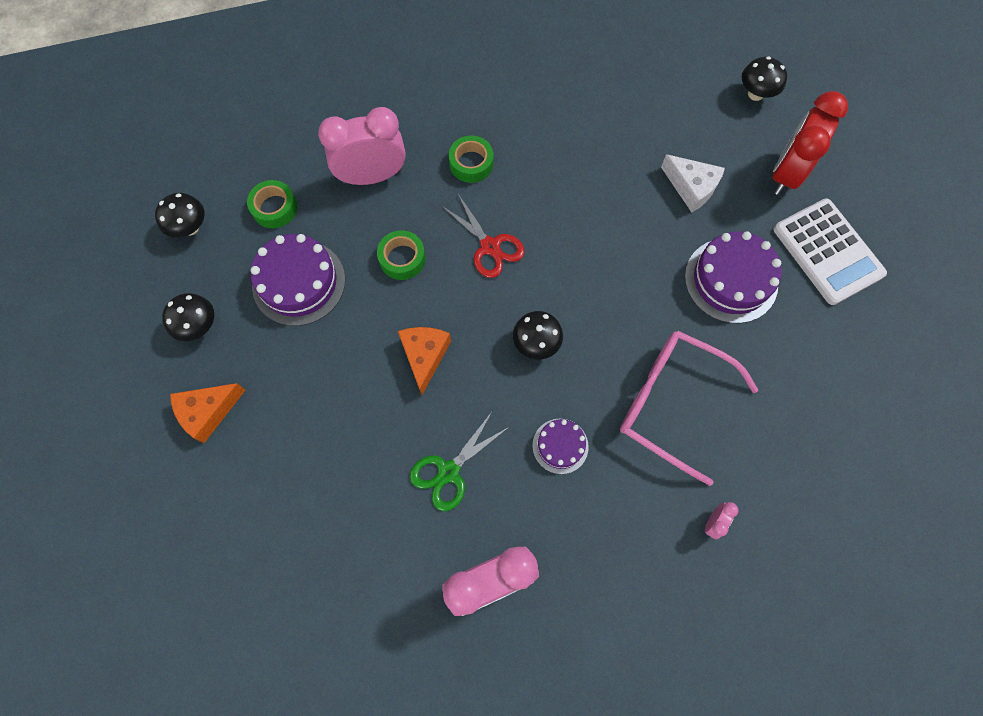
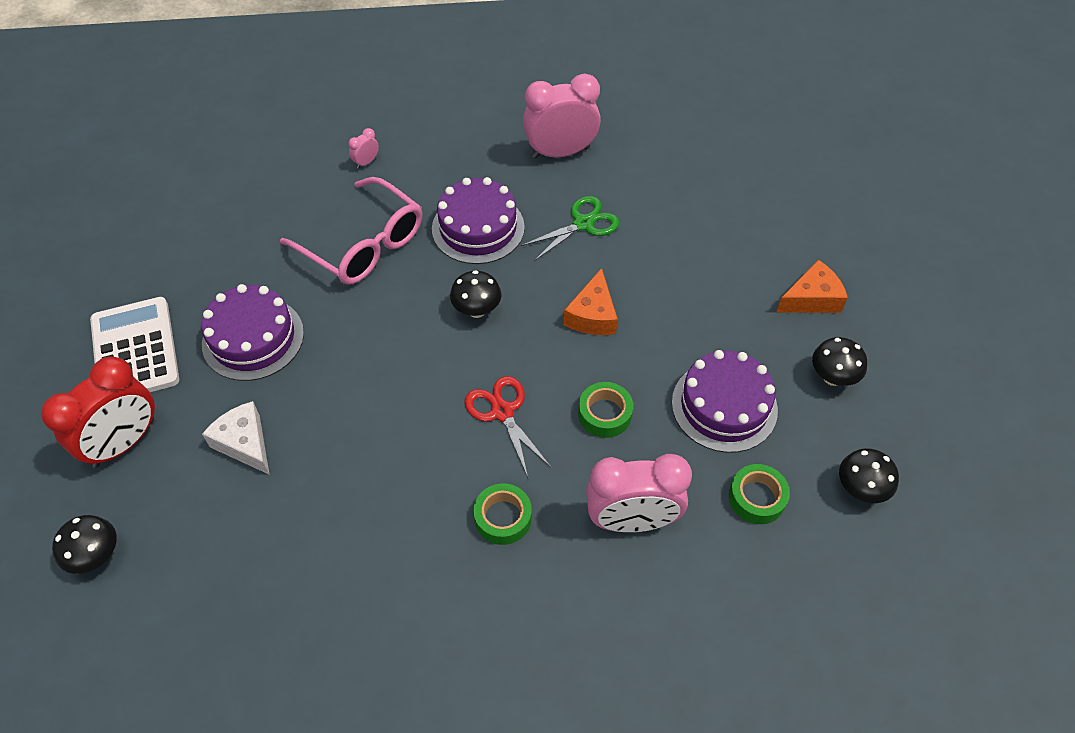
camera: 170 degrees left, 15 degrees down
purple cake [532,419,589,474] -> purple cake [432,177,525,264], size x1.79

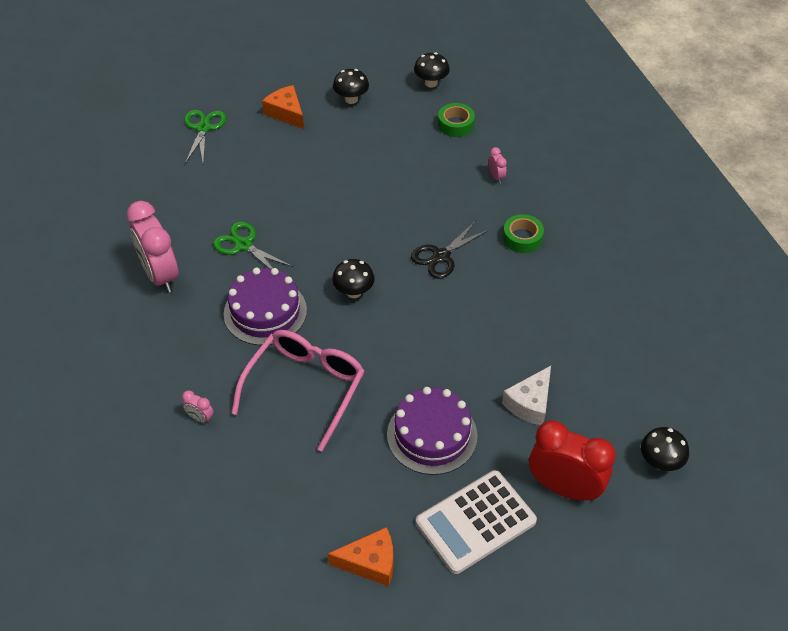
camera: 105 degrees left, 5 degrees down
red scissors [464,376,552,477] -> black scissors [411,222,489,279]
orange cheese [564,268,618,335] -> orange cheese moved to [328,527,393,586]
green tape [578,382,633,438] -> none
pink clock [586,454,692,532] -> pink clock [489,147,507,183], size x0.41
purple cake [672,350,778,453] -> none
none -> green scissors [184,110,226,164]

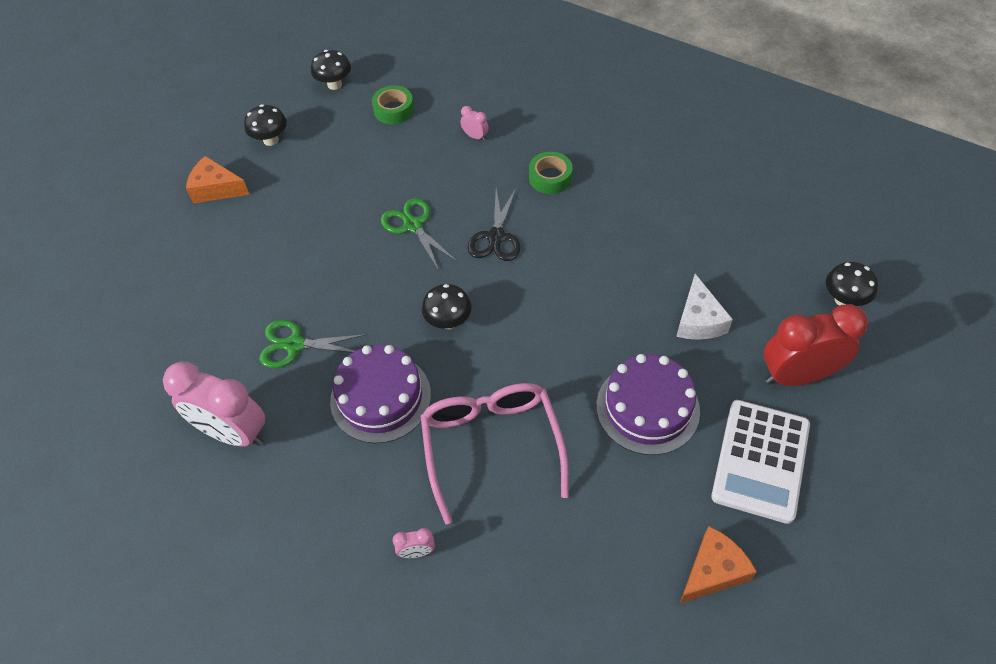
camera: 35 degrees left, 5 degrees up
green scissors [184,110,226,164] -> green scissors moved to [381,198,458,271]

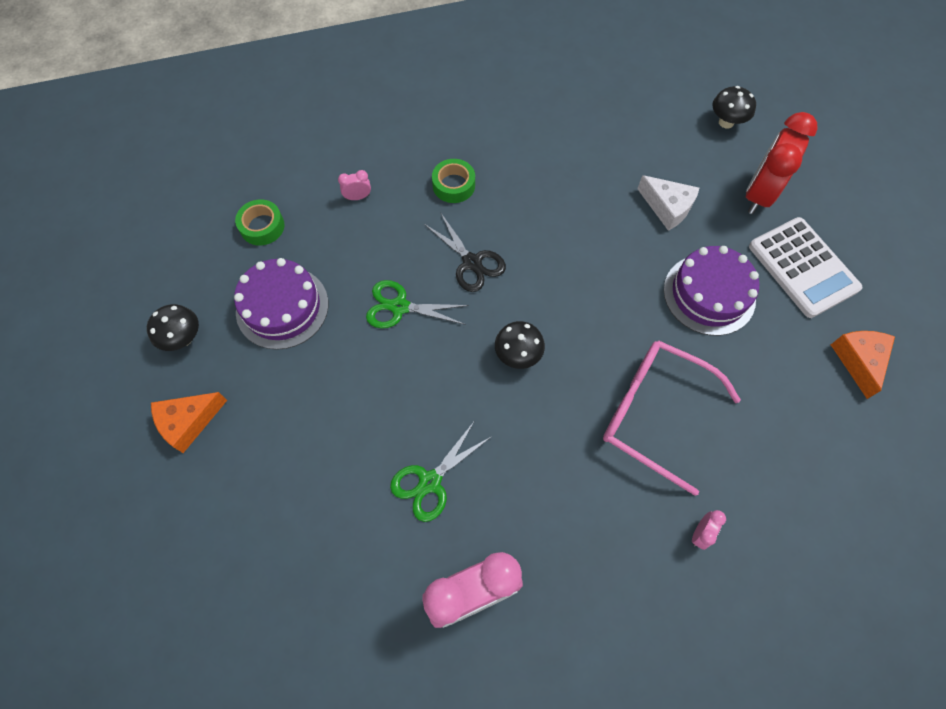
camera: 50 degrees left, 10 degrees up
black mushroom [311,50,351,90] -> none
purple cake [330,345,431,443] -> purple cake moved to [234,258,328,350]

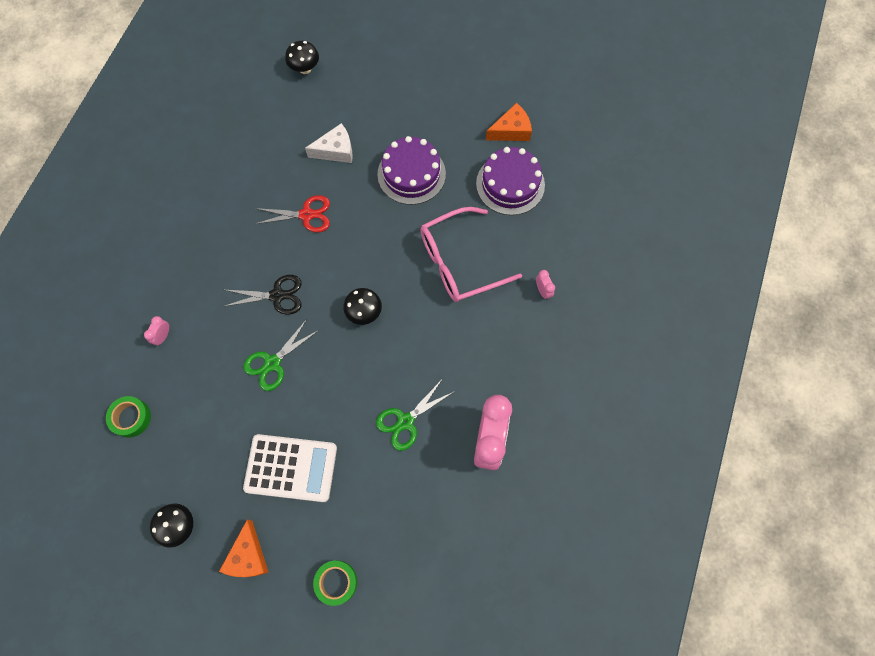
camera: 55 degrees left, 5 degrees up
purple cake [234,258,328,350] -> purple cake moved to [476,147,545,215]
green scissors [390,422,492,522] -> green scissors turned 60 degrees clockwise [376,378,455,451]
green tape [432,159,475,203] -> green tape moved to [313,561,357,606]
red clock [746,112,818,214] -> none
white calculator [749,217,863,318] -> white calculator moved to [243,434,337,502]
orange cheese [831,331,895,399] -> orange cheese turned 120 degrees clockwise [486,103,532,141]
none -> red scissors [255,195,330,232]

